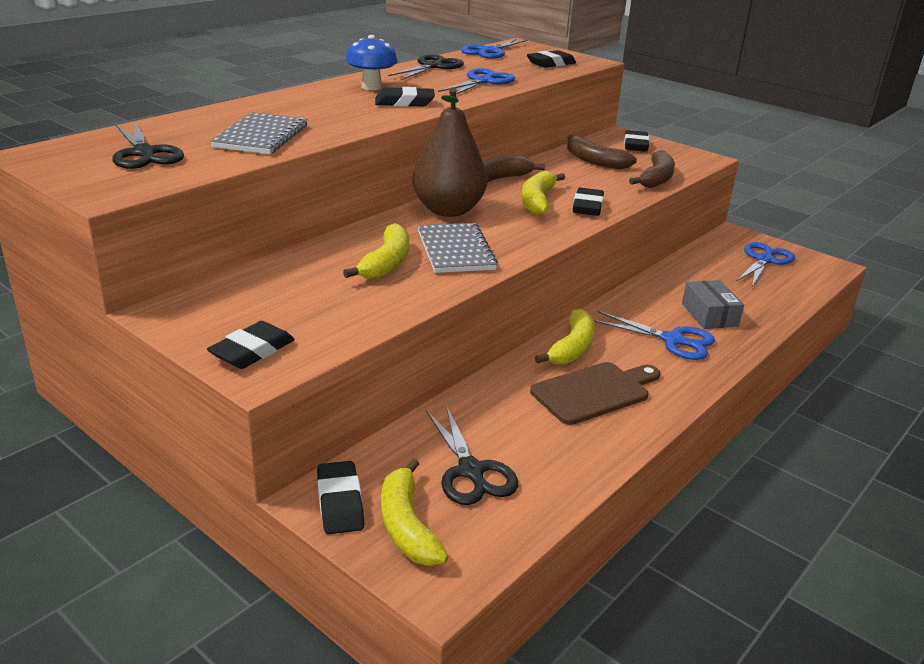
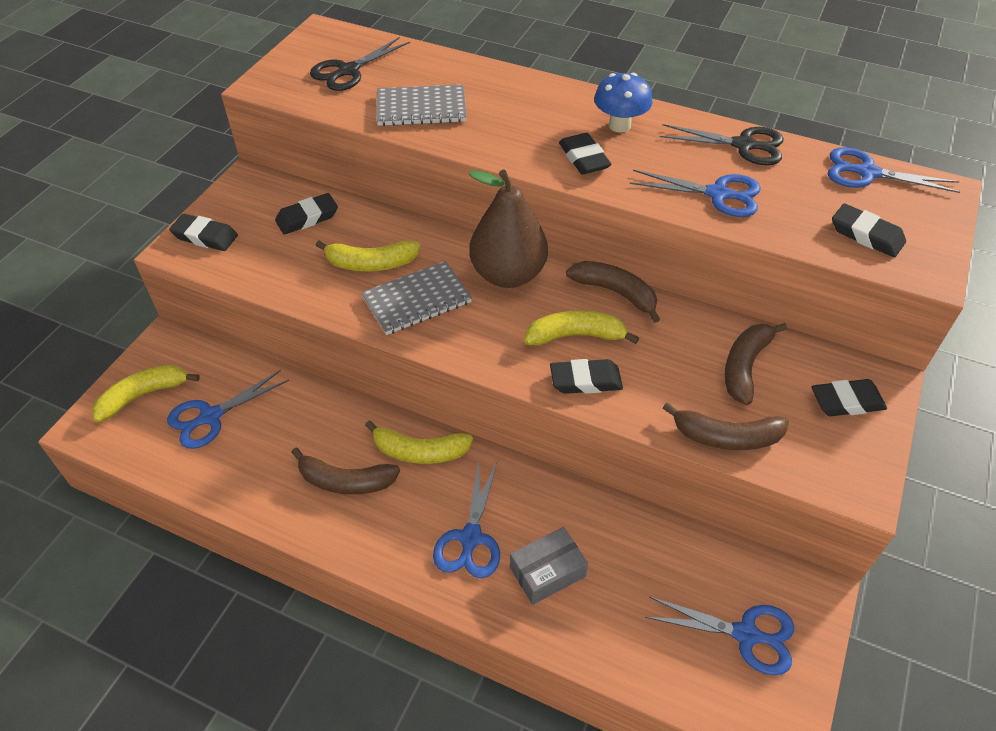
camera: 75 degrees right, 20 degrees up
black eraser [317,461,364,534] -> black eraser moved to [275,193,338,235]
black scissors [426,405,518,505] -> blue scissors [167,370,289,449]
brown cutting board [530,362,660,425] -> brown banana [291,447,400,495]

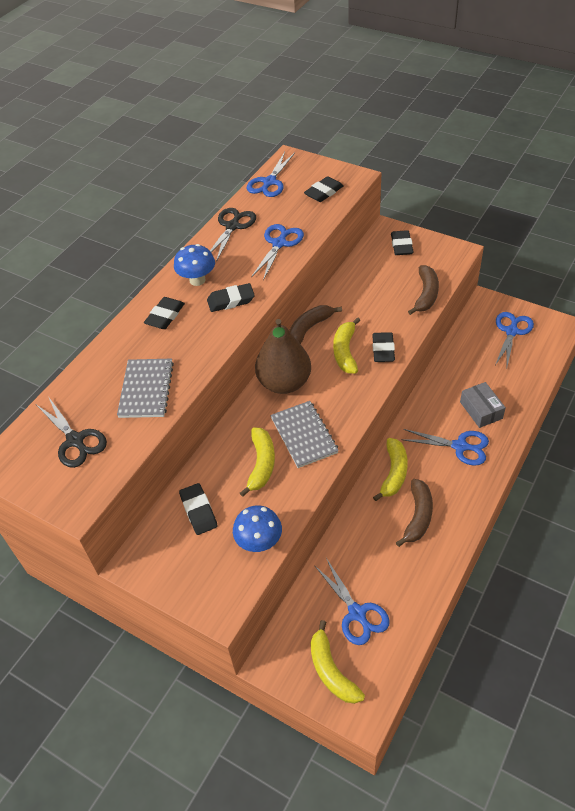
camera: 80 degrees left, 0 degrees up
black eraser [169,214,238,251] -> black eraser moved to [144,297,185,329]
brown banana [725,323,787,405] -> none
none -> blue mushroom [233,505,282,552]

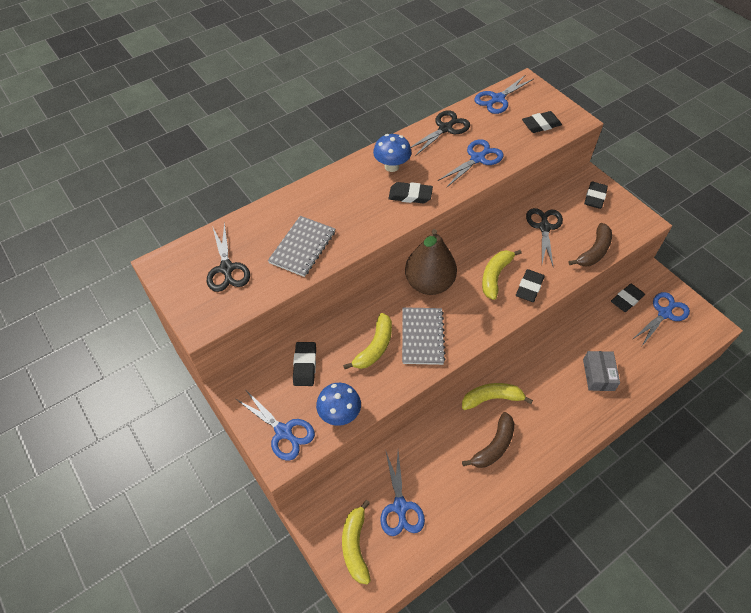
camera: 20 degrees right, 5 degrees up
black eraser [144,297,185,329] -> black eraser moved to [611,284,645,312]
brown banana [289,305,342,344] -> none
yellow banana [373,438,408,501] -> yellow banana turned 135 degrees counterclockwise [462,383,533,410]
blue scissors [401,429,489,466] -> blue scissors moved to [236,389,315,461]
none -> black scissors [526,208,563,268]

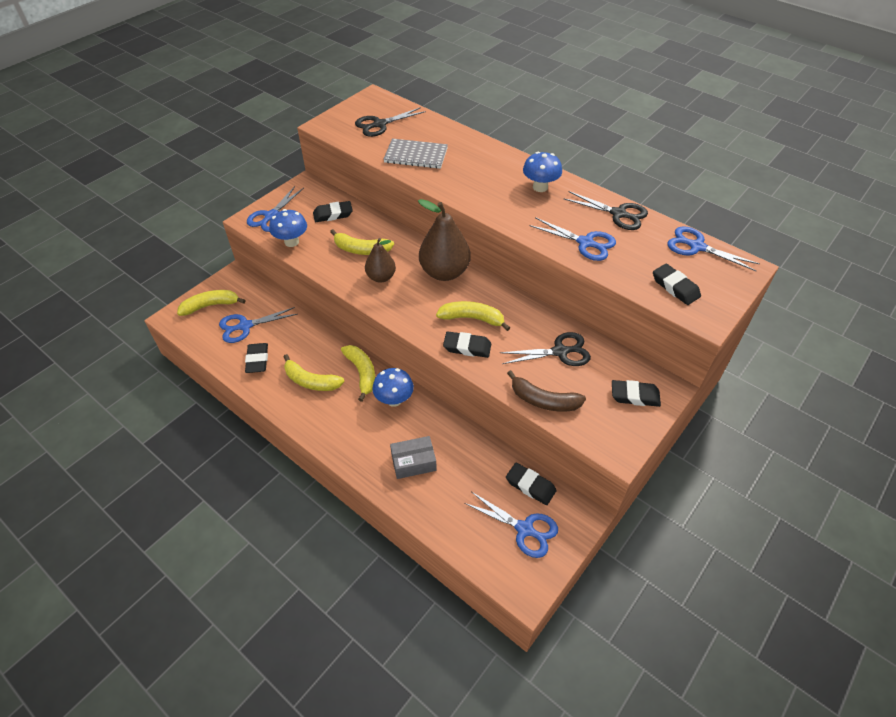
camera: 75 degrees right, 5 degrees down
black eraser [388,182,433,203] -> black eraser moved to [245,343,268,373]
grey notebook [402,307,446,365] -> brown pear [365,238,396,283]
brown banana [462,412,514,468] -> yellow banana [284,354,345,391]
none -> blue mushroom [372,368,414,407]

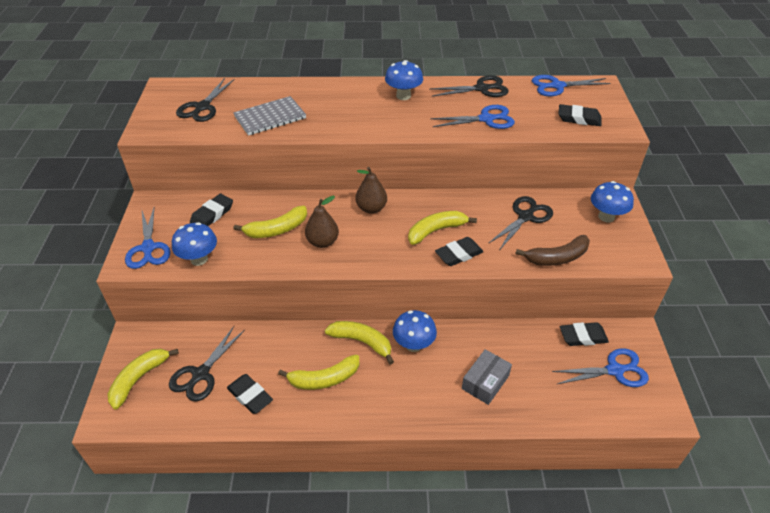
camera: 40 degrees left, 5 degrees down
blue scissors [219,307,298,343] -> black scissors [169,326,245,402]
brown pear [418,199,471,281] -> brown pear [356,167,387,214], size x0.59
black eraser [612,380,661,407] -> blue mushroom [591,181,634,222]

